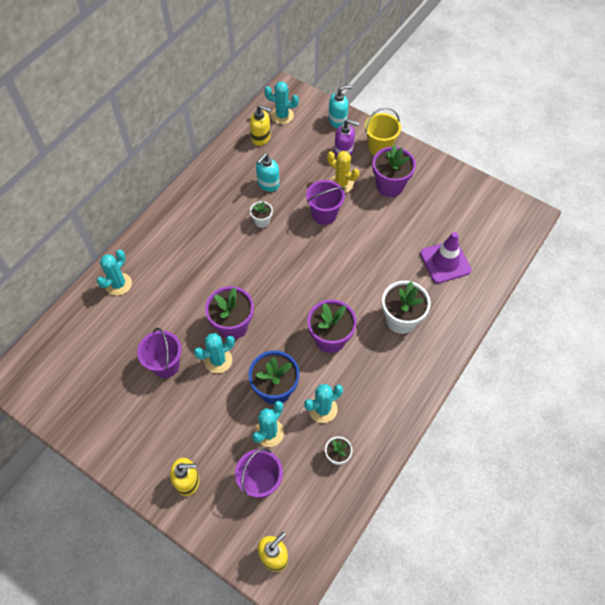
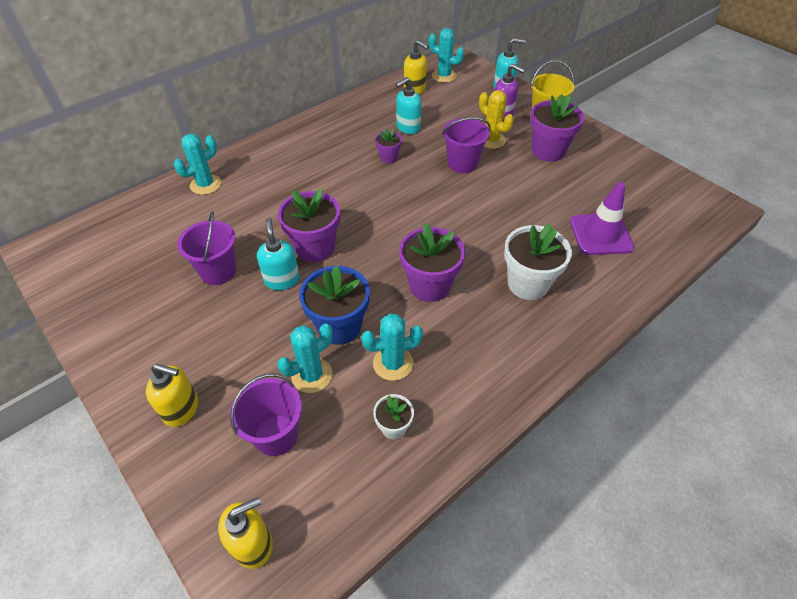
camera: 15 degrees right, 10 degrees down
turquoise cactus [194,333,235,373] -> turquoise soap dispenser [257,217,300,290]
white flower pot [250,201,273,228] -> purple flower pot [375,129,402,163]

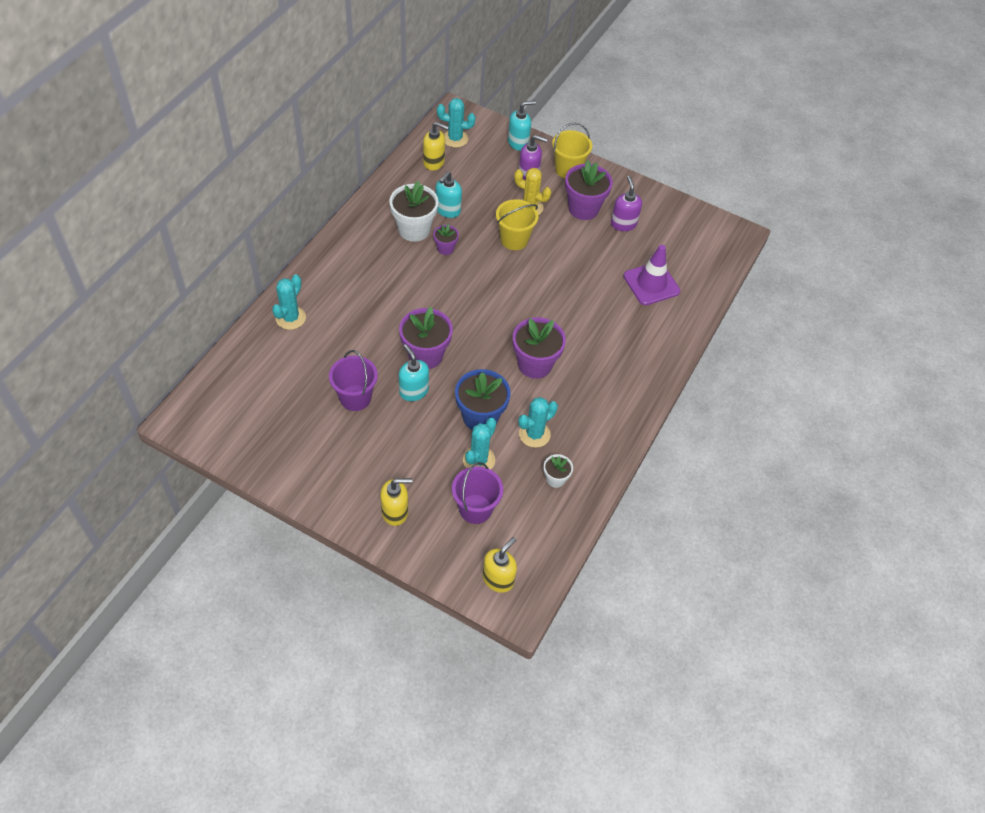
camera: 25 degrees left, 5 degrees up
purple bucket [442,117,491,173] -> yellow bucket [496,199,538,250]
white flower pot [504,223,572,300] -> white flower pot moved to [389,181,439,242]
none -> purple soap dispenser [611,176,642,231]

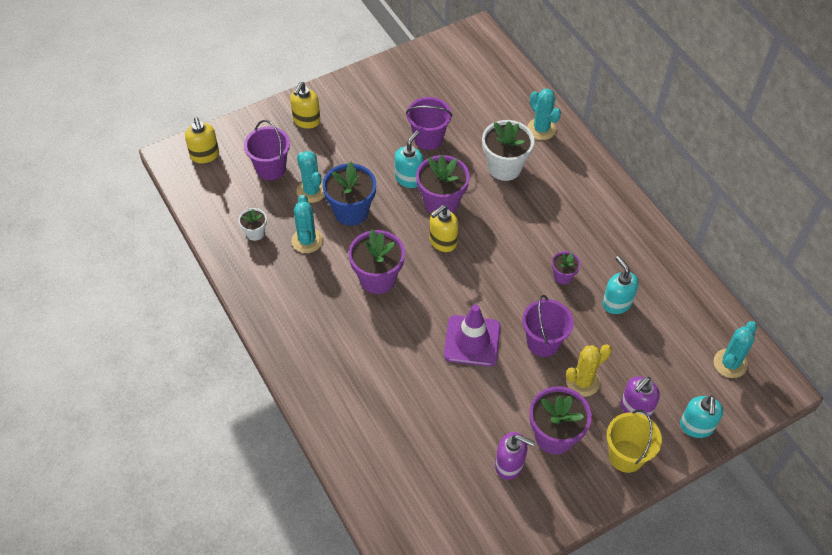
camera: 125 degrees right, 0 degrees up
white flower pot [389,181,439,242] -> white flower pot moved to [482,120,534,181]
turquoise soap dispenser [399,344,429,401] -> turquoise soap dispenser turned 60 degrees counterclockwise [395,130,424,188]
yellow soap dispenser [423,122,449,171] -> yellow soap dispenser moved to [429,205,459,252]
yellow bucket [496,199,538,250] -> purple bucket [522,295,574,357]
purple traffic cone [623,245,680,305] -> purple traffic cone moved to [444,304,500,366]

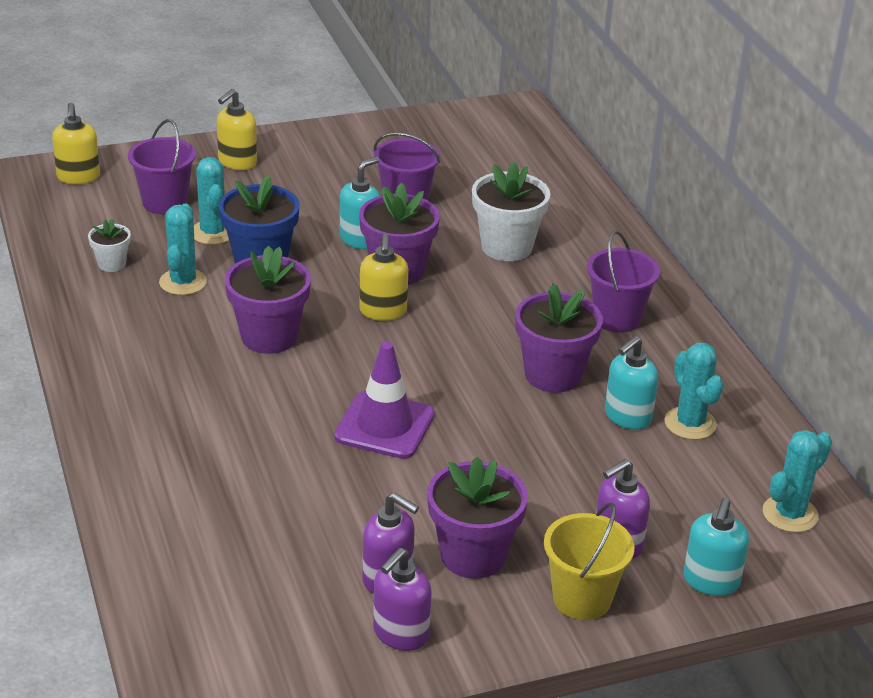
camera: 10 degrees right, 20 degrees down
yellow soap dispenser [429,205,459,252] -> yellow soap dispenser turned 60 degrees counterclockwise [359,234,408,321]
purple bucket [522,295,574,357] -> purple bucket moved to [587,230,660,333]
turquoise cactus [527,89,561,140] -> turquoise cactus moved to [664,343,724,440]
purple flower pot [552,251,581,284] -> purple flower pot [515,283,603,393], size x1.91
yellow cactus [566,344,612,397] -> none
turquoise soap dispenser [602,256,639,314] -> turquoise soap dispenser turned 120 degrees counterclockwise [605,336,658,430]
none -> purple soap dispenser [373,548,432,651]

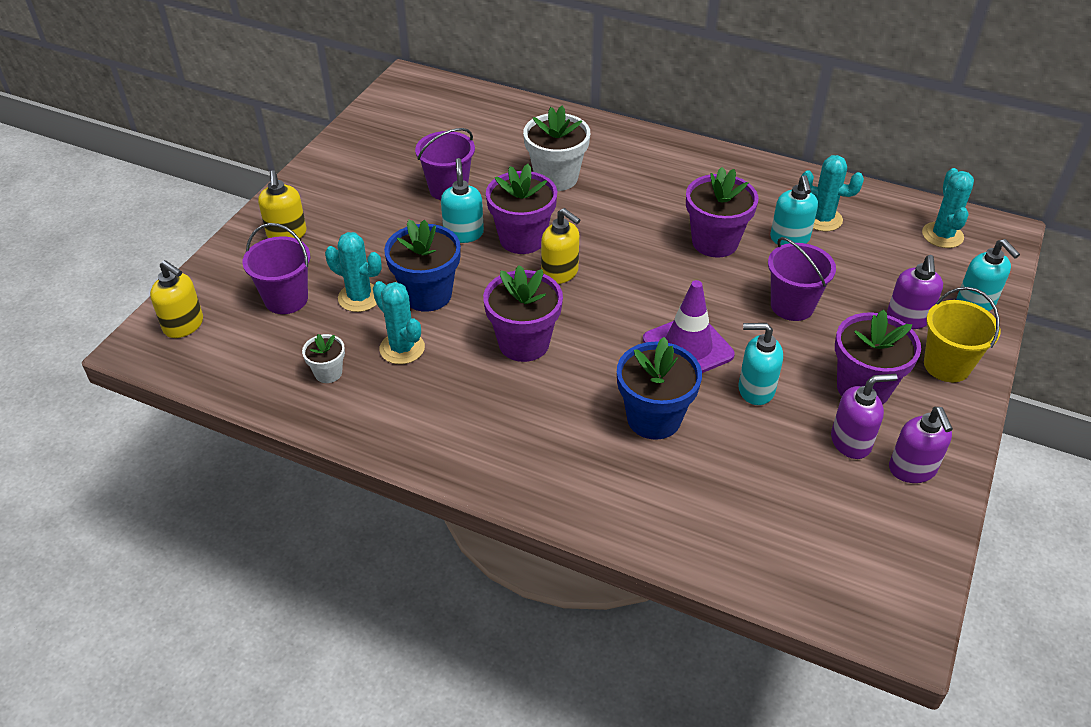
camera: 45 degrees left, 10 degrees up
purple bucket [587,230,660,333] -> purple bucket moved to [768,237,836,321]
none -> blue flower pot [617,337,702,440]
none -> turquoise soap dispenser [738,323,783,405]

